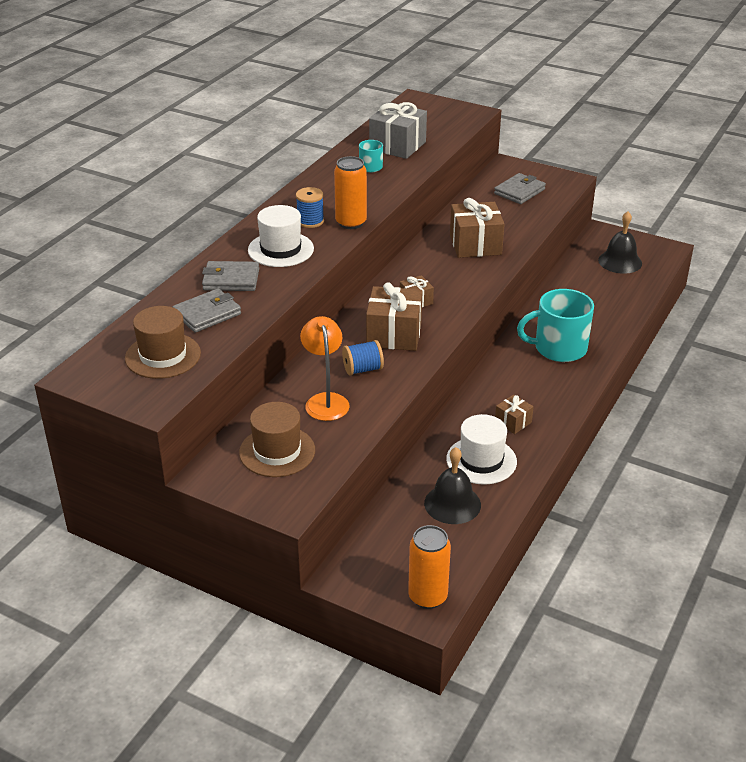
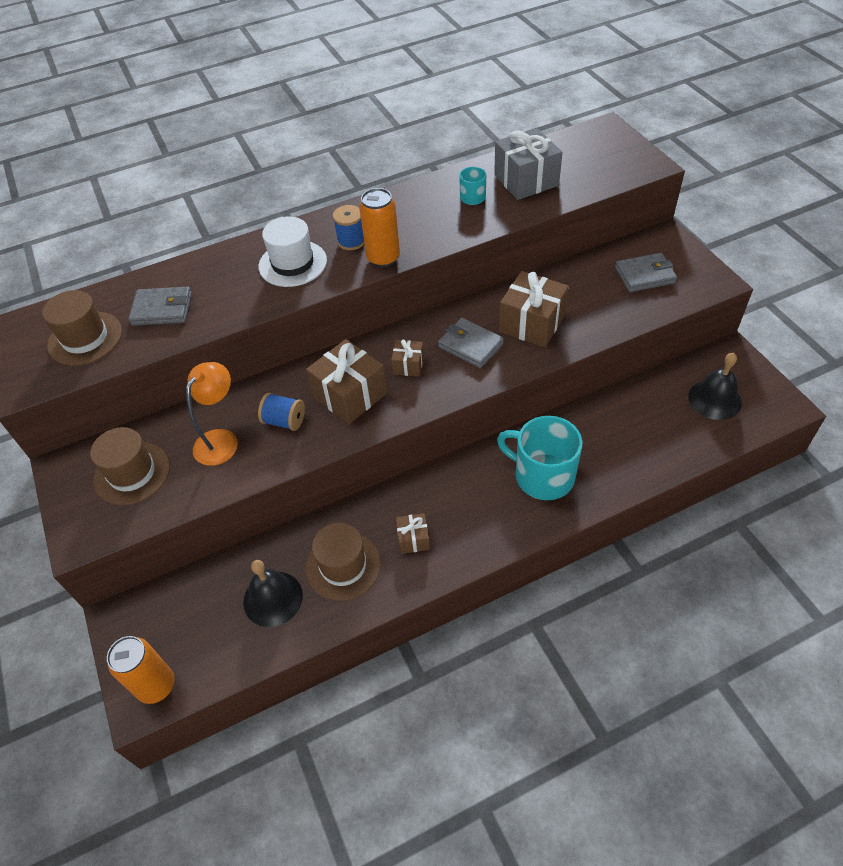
camera: 40 degrees right, 15 degrees up
grey wallet [202,261,259,291] -> grey wallet moved to [438,318,504,368]
white hat [446,414,517,485] -> brown hat [306,523,381,601]

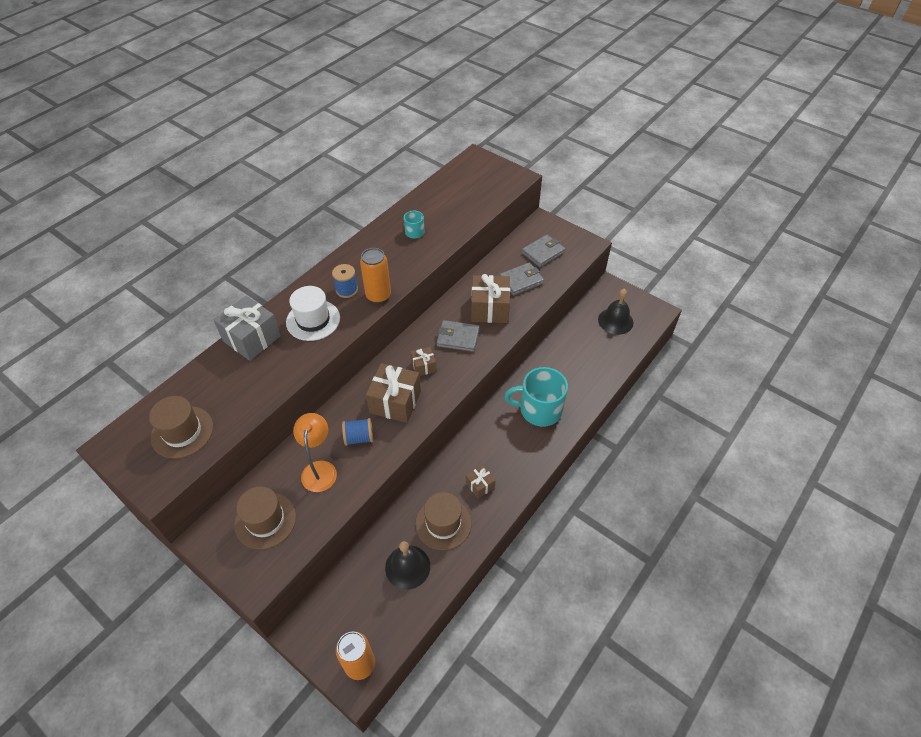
camera: 30 degrees left, 0 degrees up
grey wallet [128,287,192,326] -> grey wallet moved to [500,262,544,296]
grey gift [494,128,563,200] -> grey gift moved to [214,296,281,361]

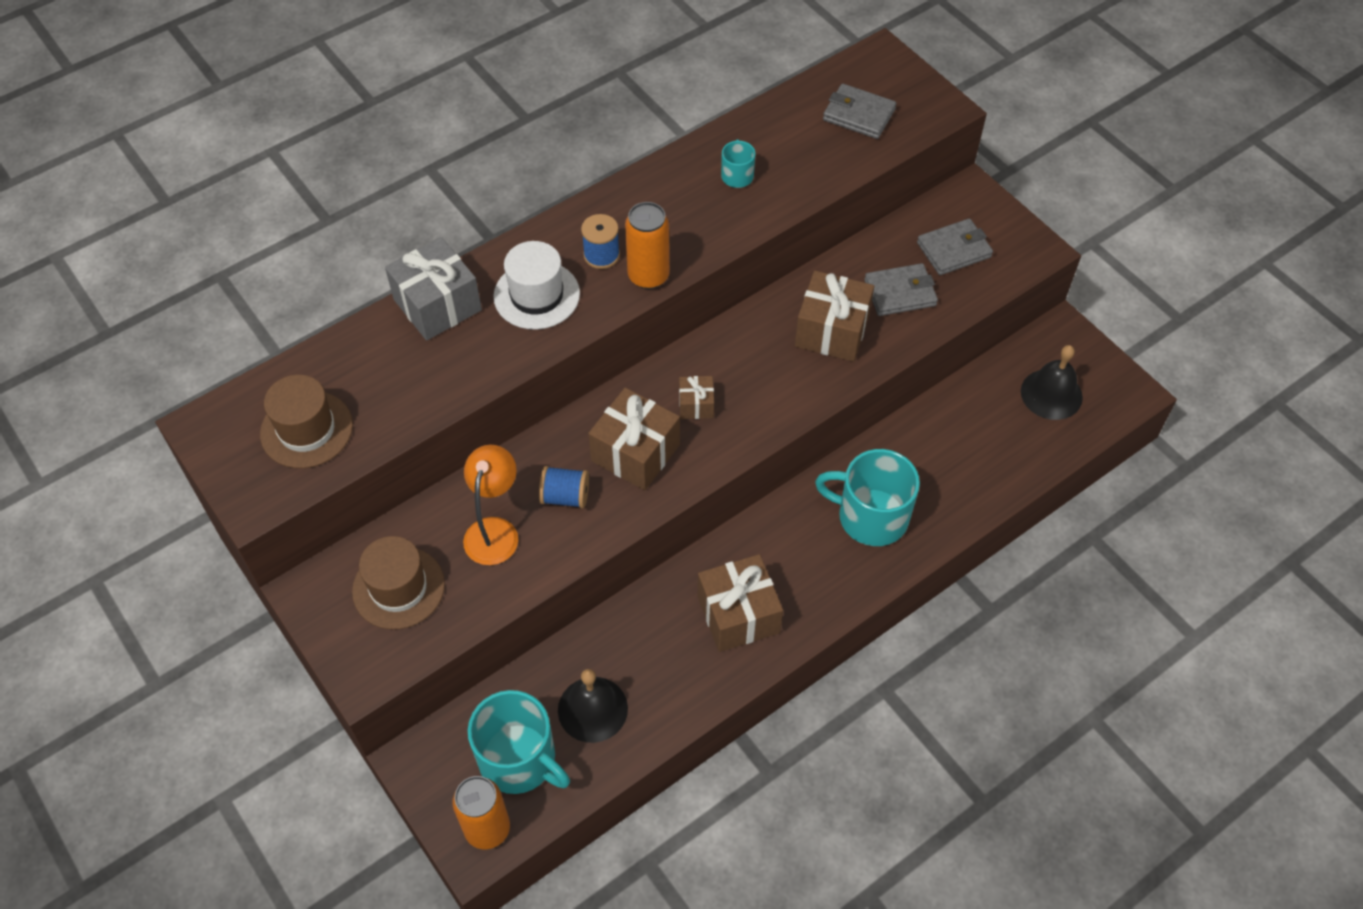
camera: 15 degrees right, 5 degrees up
brown hat [415,492,472,550] -> none
grey wallet [437,320,480,352] -> grey wallet moved to [823,84,897,139]
brown gift [466,465,496,499] -> brown gift [698,554,783,652], size x1.91
none -> turquoise mug [468,690,570,794]

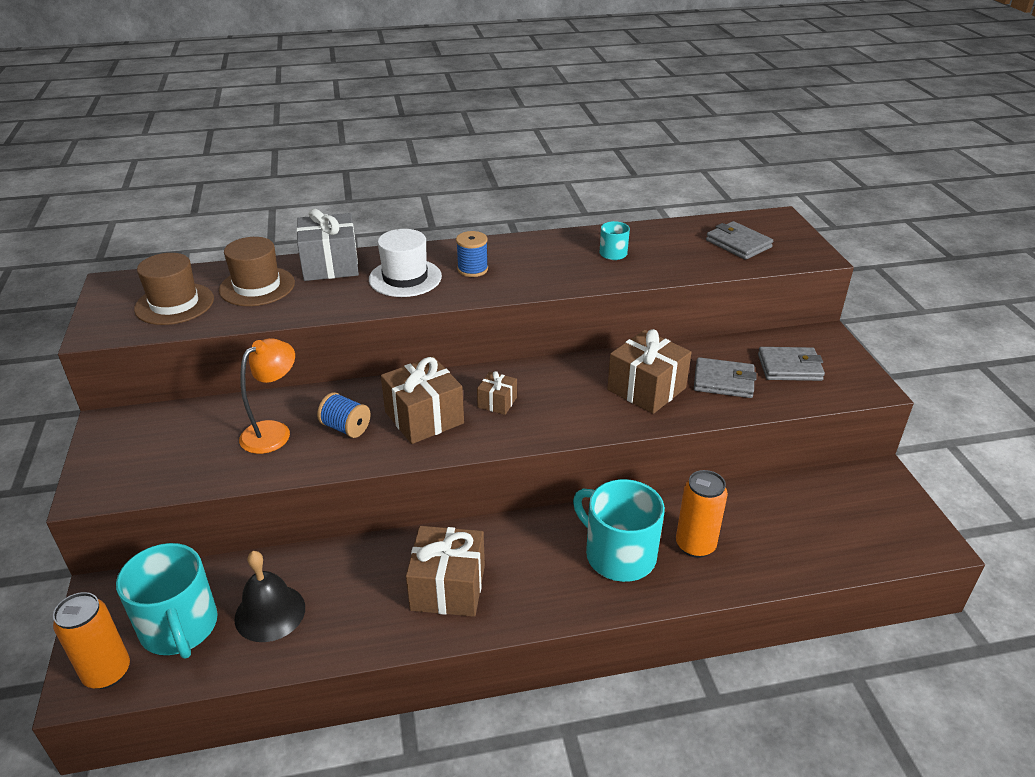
camera: 25 degrees right, 20 degrees down
brown hat [352,536,445,629] -> brown hat moved to [219,237,295,306]
orange can [625,202,670,289] -> orange can moved to [676,470,728,558]
black bell [1021,345,1083,420] -> none

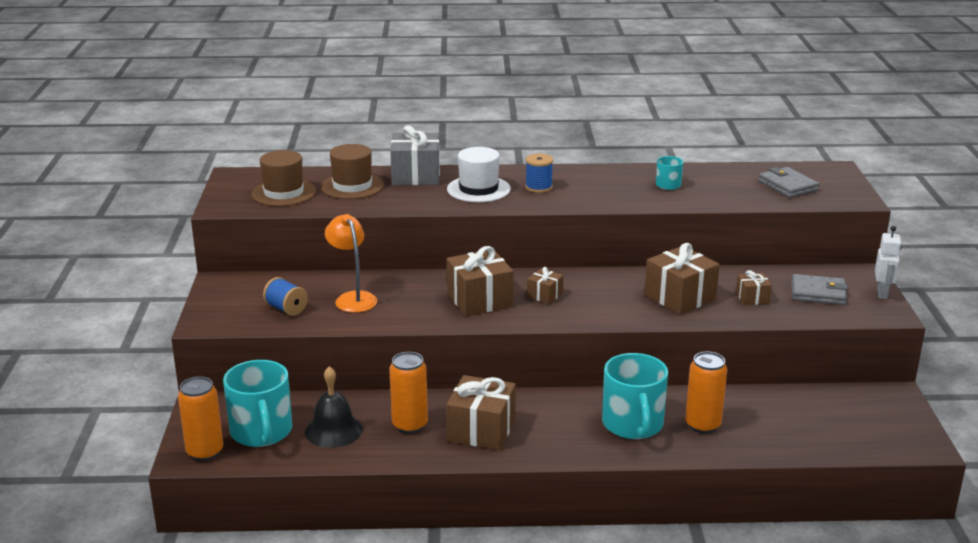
camera: 10 degrees right, 10 degrees down
orange lamp [239,338,295,454] -> orange lamp turned 75 degrees counterclockwise [325,214,377,313]
blue spool [317,392,371,438] -> blue spool moved to [263,277,308,316]
turquoise mug [573,479,665,582] -> turquoise mug turned 150 degrees counterclockwise [602,353,668,439]
grey wallet [694,357,757,398] -> brown gift [736,270,772,305]
none -> orange can [389,352,428,434]
none -> white robot [875,226,902,299]

